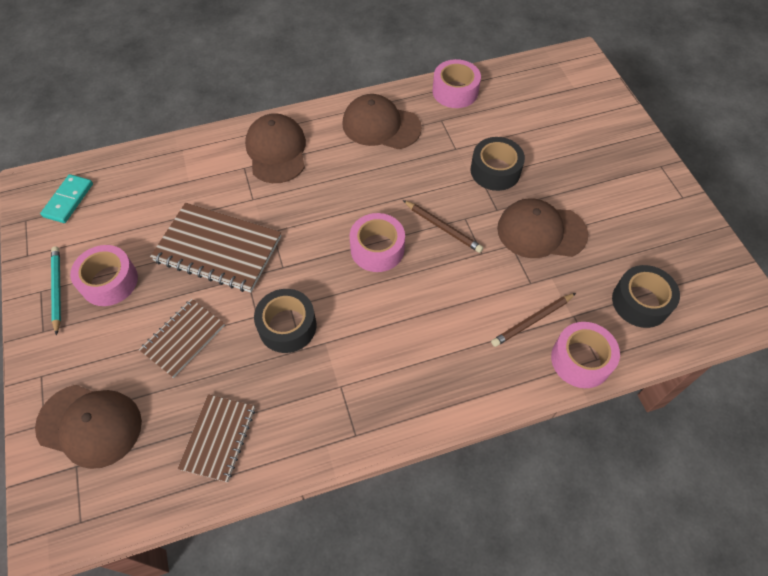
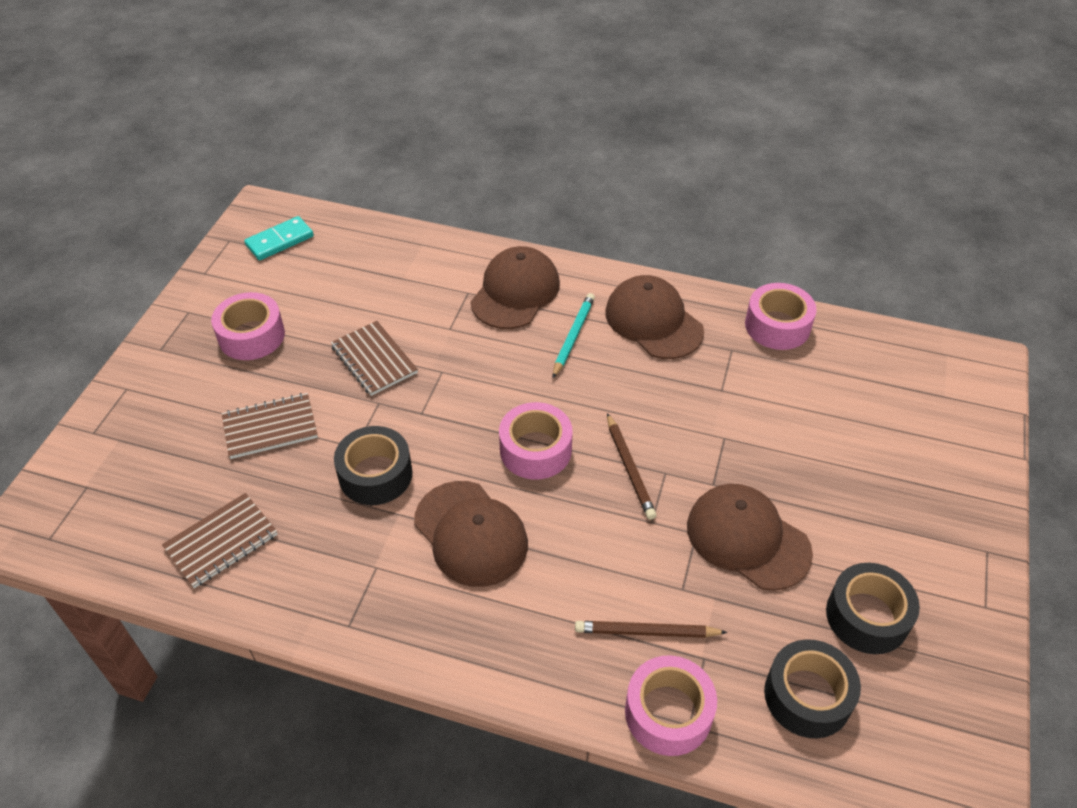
camera: 35 degrees right, 10 degrees down
brown cap [35,385,142,469] -> brown cap moved to [414,481,528,587]
turquoise pencil [51,246,61,335] -> turquoise pencil moved to [553,293,595,378]
brown notebook [150,203,281,293] -> brown notebook [331,321,418,396], size x0.61
black tape [471,137,525,191] -> black tape moved to [826,563,920,654]

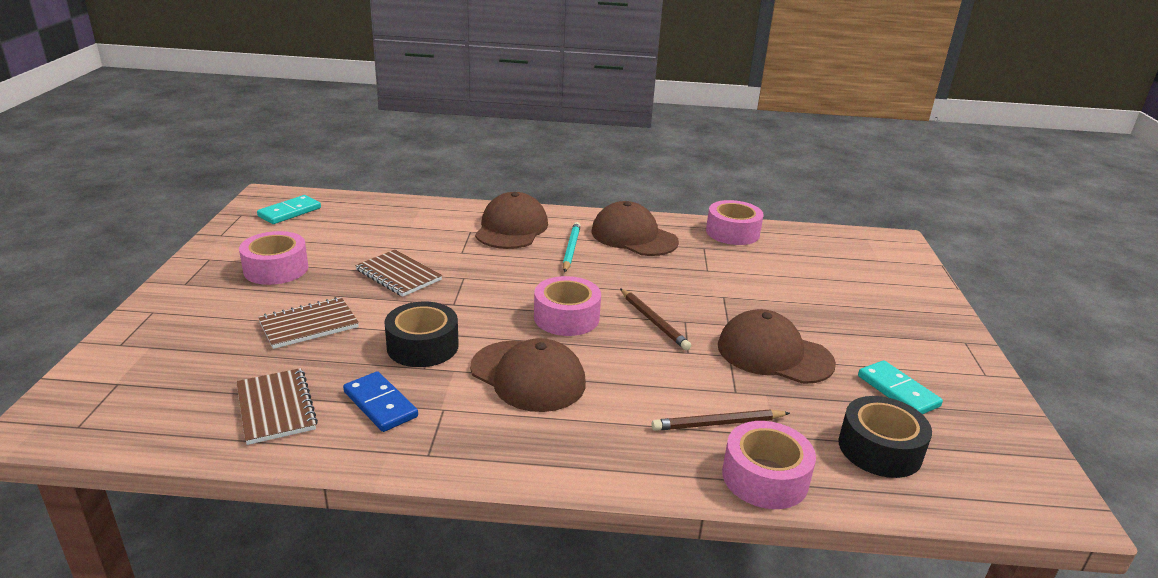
camera: 15 degrees left, 20 degrees down
brown notebook [162,493,278,588] -> brown notebook turned 60 degrees counterclockwise [236,368,318,445]
black tape [826,563,920,654] -> turquoise domino [858,360,943,414]
none -> blue domino [343,371,418,432]

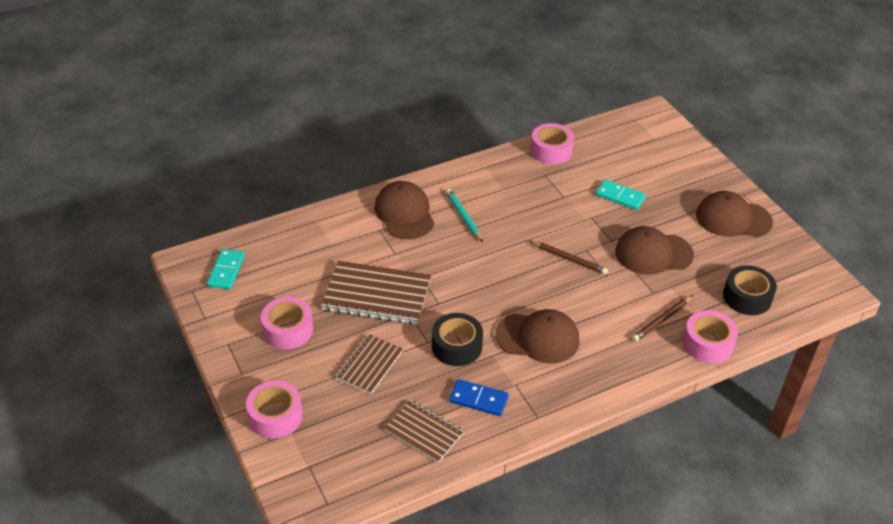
camera: 30 degrees left, 15 degrees up
brown notebook [355,250,442,297] -> brown notebook [321,261,431,325], size x1.64
pink tape [534,276,601,336] -> pink tape moved to [246,380,303,439]
brown cap [591,201,679,256] -> brown cap moved to [696,191,773,237]
turquoise domino [858,360,943,414] -> turquoise domino moved to [596,179,646,210]

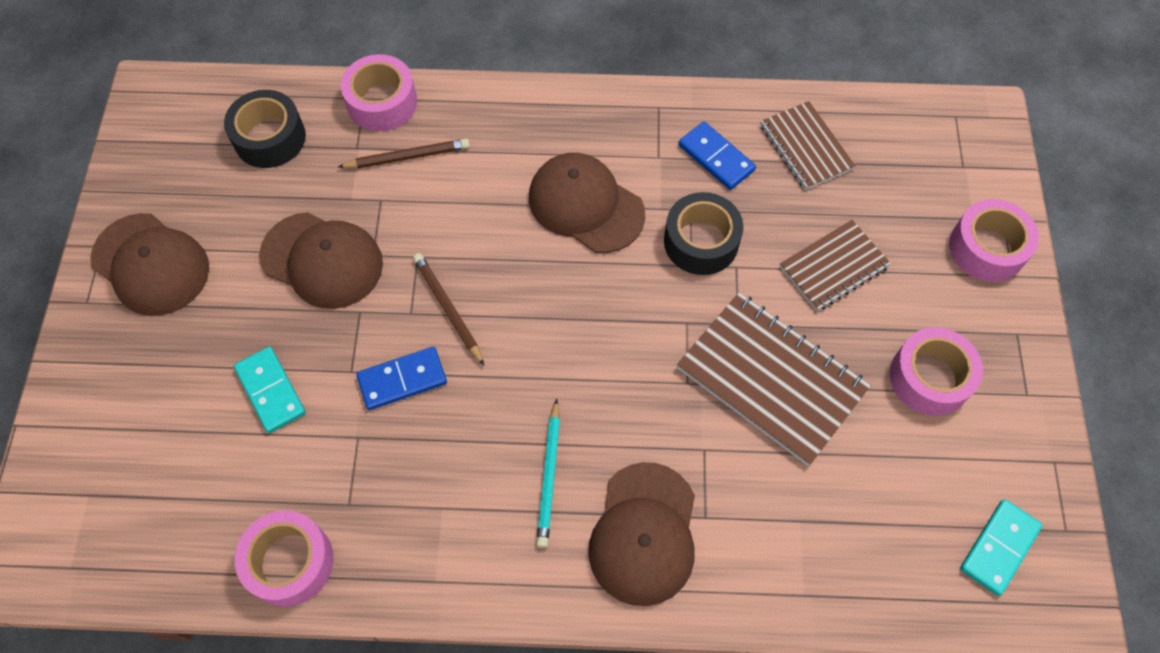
camera: 150 degrees left, 20 degrees up
none -> blue domino [356,347,447,410]

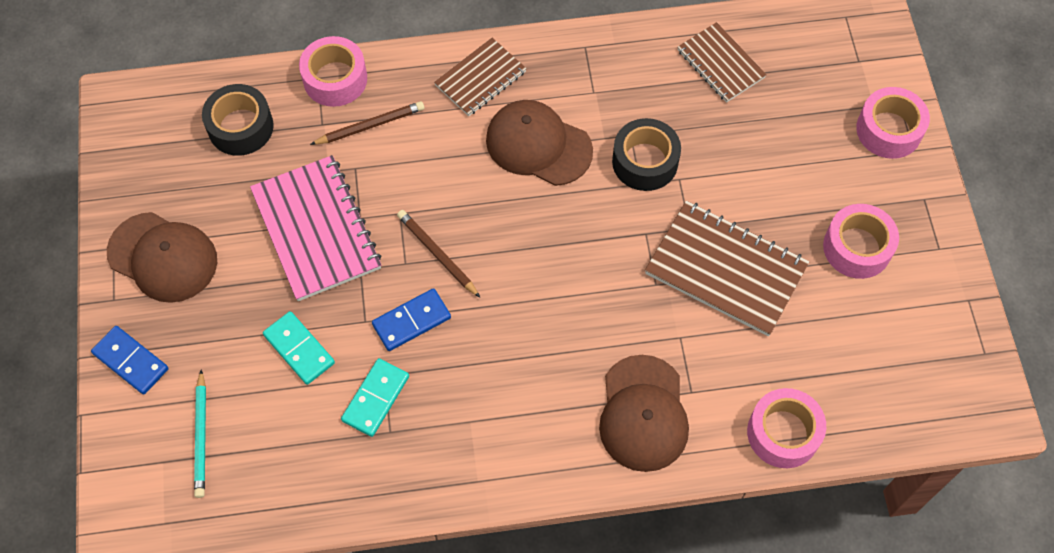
camera: 10 degrees left, 0 degrees up
pink tape [235,510,334,607] -> pink tape moved to [747,388,826,468]
brown cap [259,212,383,309] -> pink notebook [250,155,381,301]
turquoise pencil [536,398,560,548] -> turquoise pencil moved to [194,369,206,498]
blue domino [678,121,756,190] -> blue domino moved to [91,326,168,395]
brown notebook [779,220,891,311] -> brown notebook moved to [434,38,527,116]
turquoise domino [960,499,1042,596] -> turquoise domino moved to [341,358,409,437]

